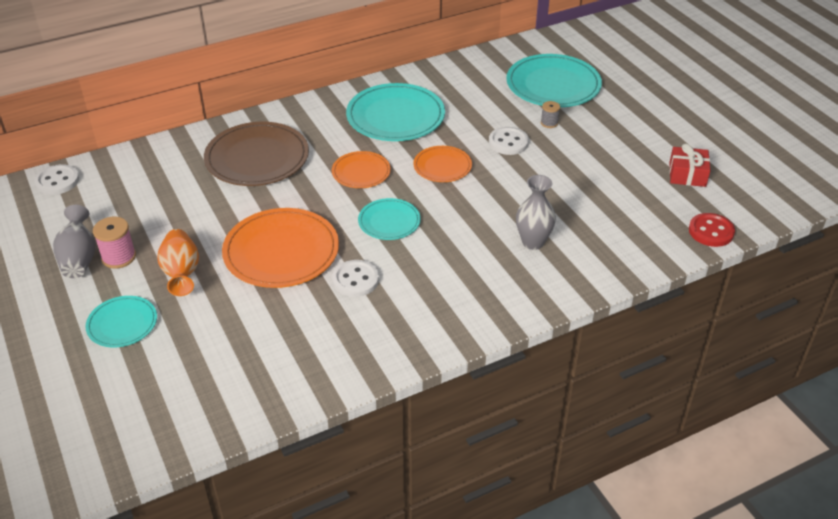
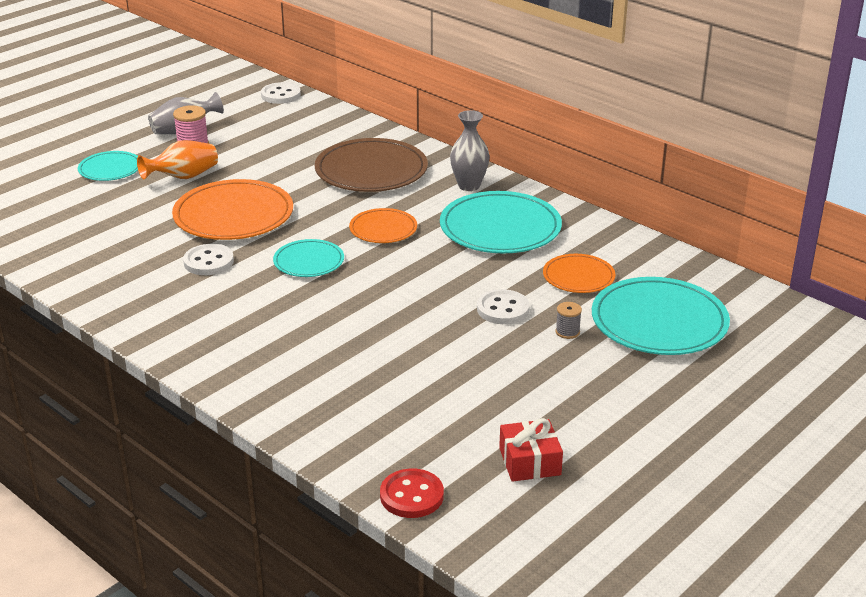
camera: 70 degrees right, 10 degrees down
orange plate [413,146,472,182] -> orange plate moved to [543,254,615,293]
grey vase [516,175,556,250] -> grey vase moved to [450,110,490,191]

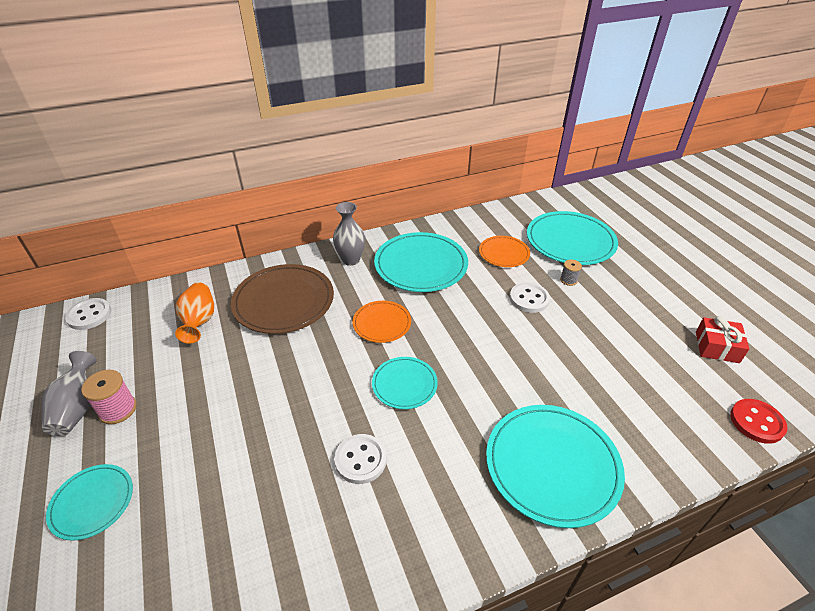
camera: 65 degrees left, 10 degrees up
orange vase [137,140,218,179] -> orange vase moved to [175,282,214,344]
orange plate [172,179,293,240] -> none
none -> turquoise plate [486,405,625,528]

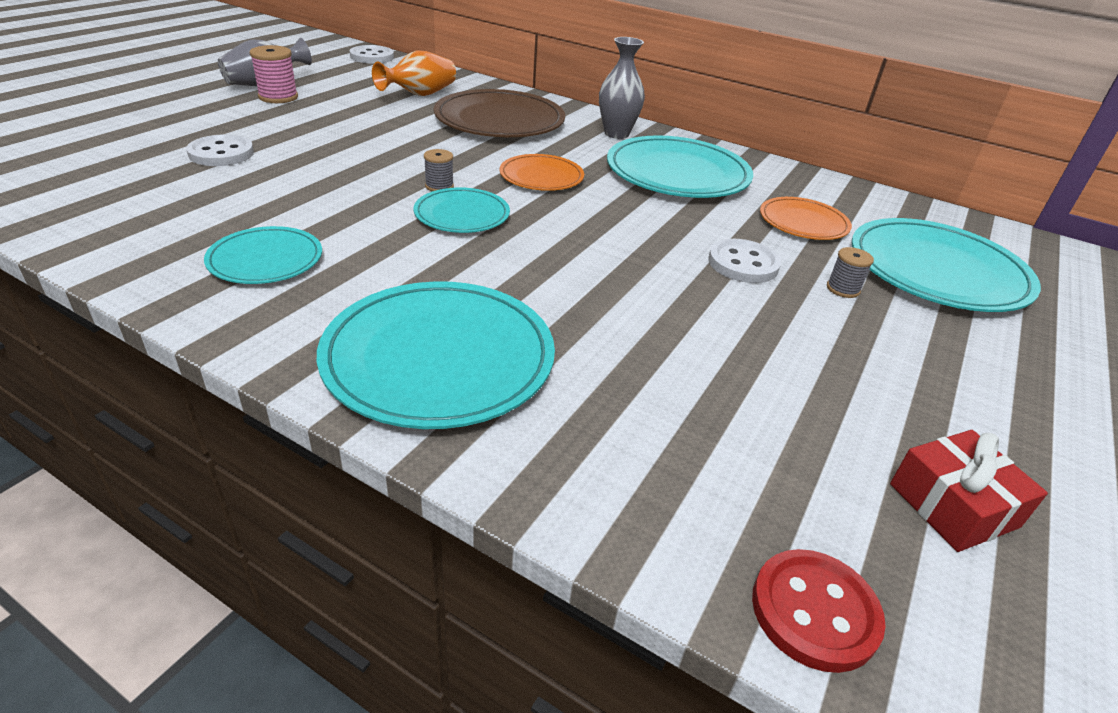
camera: 50 degrees right, 5 degrees down
turquoise plate [46,464,133,541] -> turquoise plate moved to [204,226,322,284]
white button [334,434,387,484] -> white button moved to [186,134,254,166]
none -> grey spool [424,149,454,191]

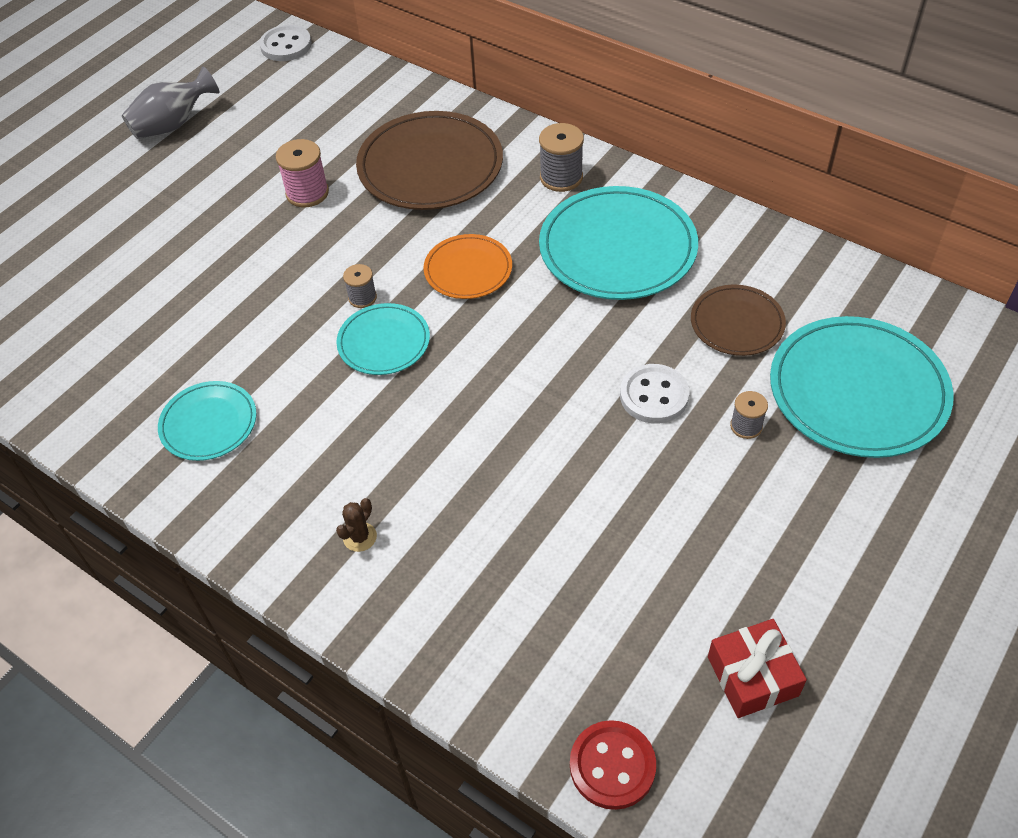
camera: 10 degrees right, 15 degrees up
white button [186,134,254,166] -> none
pink spool [250,45,298,103] -> pink spool moved to [276,139,329,207]
turquoise plate [317,281,555,429] -> brown cactus [336,498,377,552]
orange vase [372,50,456,96] -> none
grey vase [599,37,645,139] -> grey spool [539,123,584,192]
orange plate [760,197,852,240] -> brown plate [691,285,786,356]

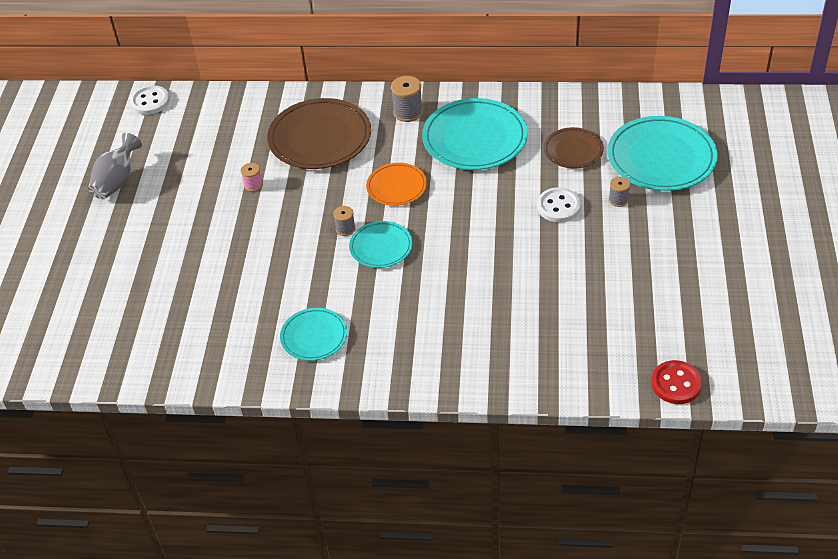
camera: 30 degrees left, 5 degrees down
pink spool [276,139,329,207] -> pink spool [240,163,263,192], size x0.61
brown cactus [336,498,377,552] -> none
red gift [708,619,807,718] -> none

